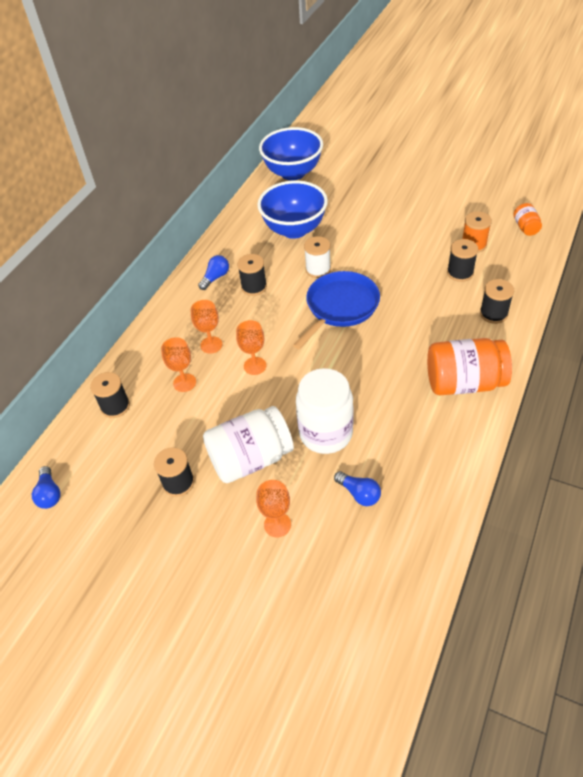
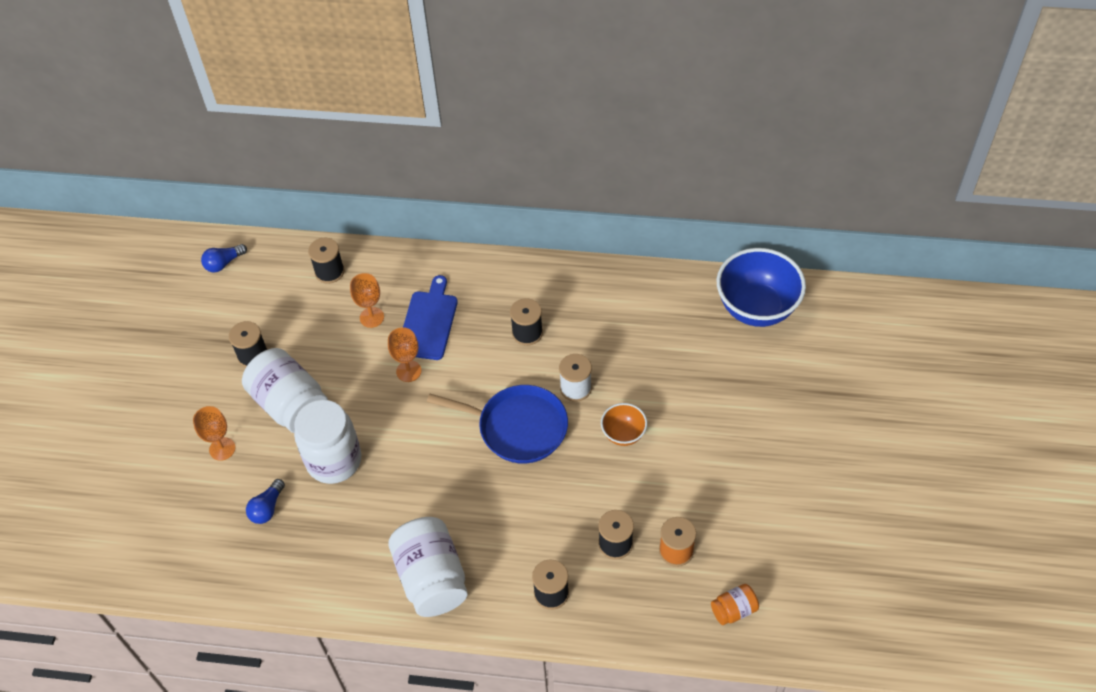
camera: 70 degrees right, 5 degrees up
orange goblet [191,300,223,354] -> blue cutting board [403,275,458,360]
blue light bulb [198,255,229,290] -> none
blue bowl [257,180,328,239] -> none
orange jar [427,338,512,395] -> white jar [388,517,468,617]
none -> orange bowl [601,403,647,446]

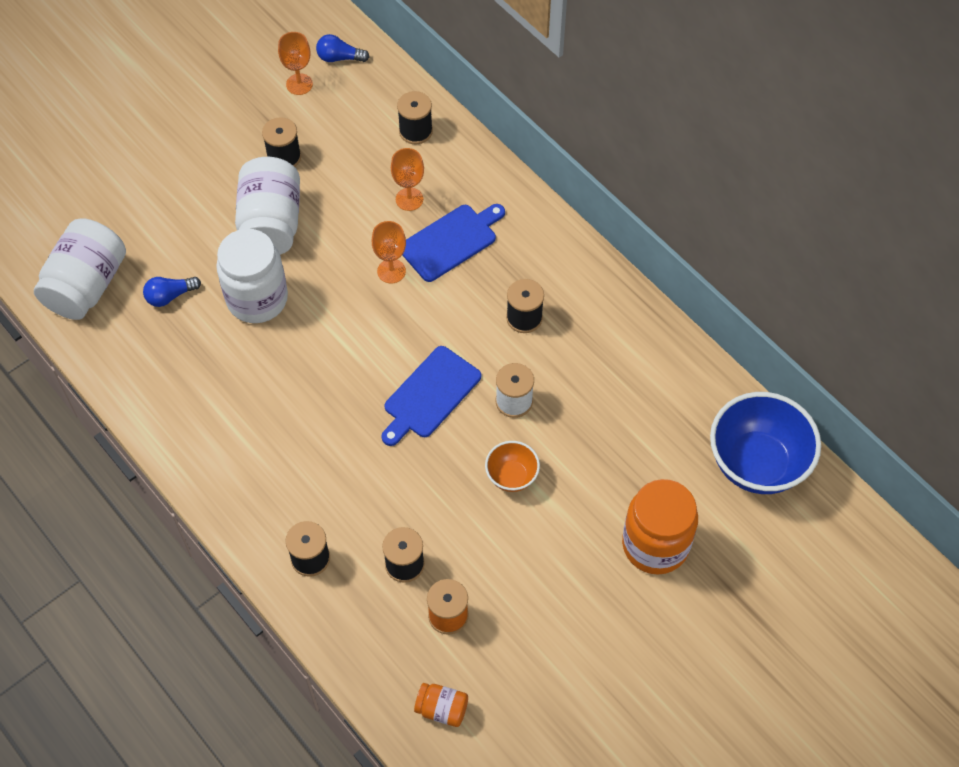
camera: 40 degrees right, 5 degrees up
orange goblet [193,406,235,461] -> orange goblet moved to [278,32,313,95]
white jar [388,517,468,617] -> white jar moved to [34,218,126,320]
blue pan [427,385,568,463] -> blue cutting board [382,346,481,446]
none -> orange jar [622,479,698,574]

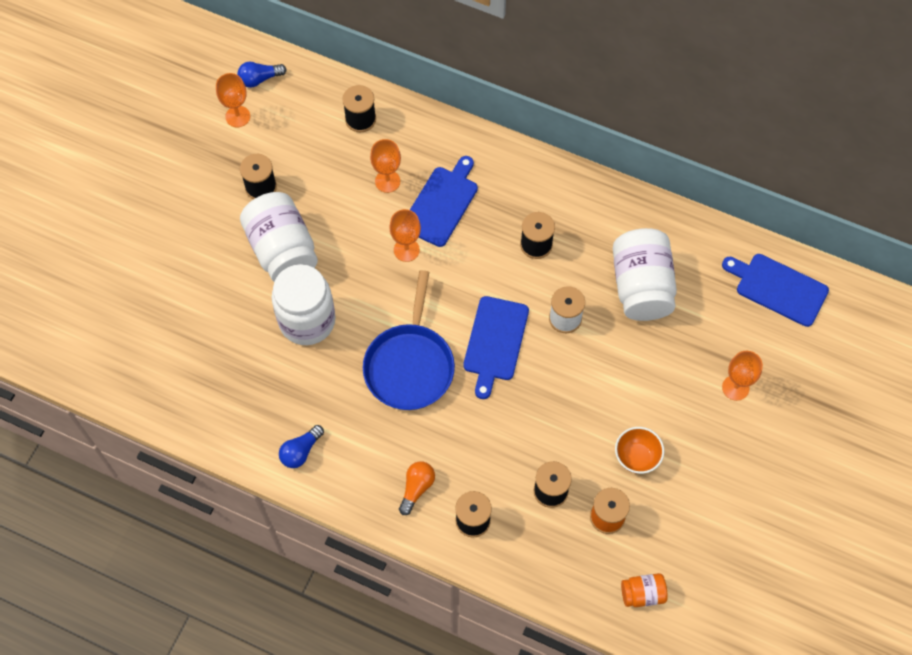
camera: 25 degrees left, 5 degrees up
white jar [34,218,126,320] -> white jar moved to [613,228,677,321]
blue light bulb [143,277,201,307] -> blue light bulb moved to [279,425,324,468]
orange bowl [485,441,540,492] -> orange bowl moved to [615,427,664,474]
orange jar [622,479,698,574] -> orange goblet [722,351,763,401]
blue bowl [710,392,821,494] -> blue cutting board [722,254,829,327]
none -> blue pan [363,270,455,410]
none -> orange light bulb [399,461,435,515]

